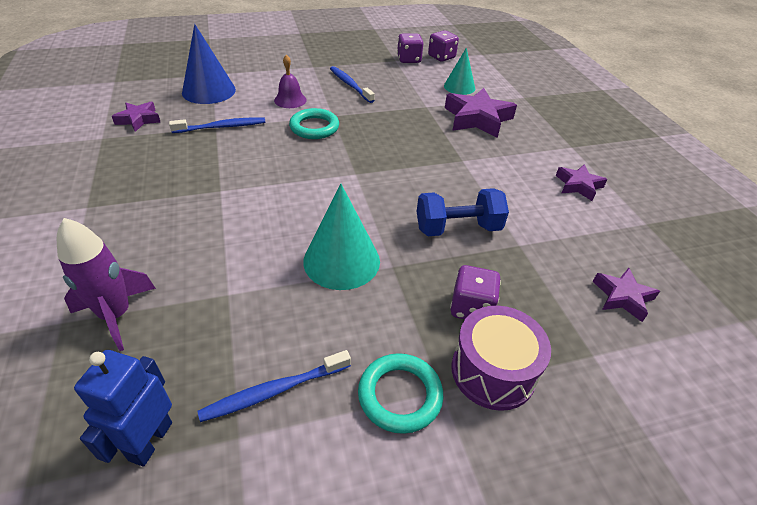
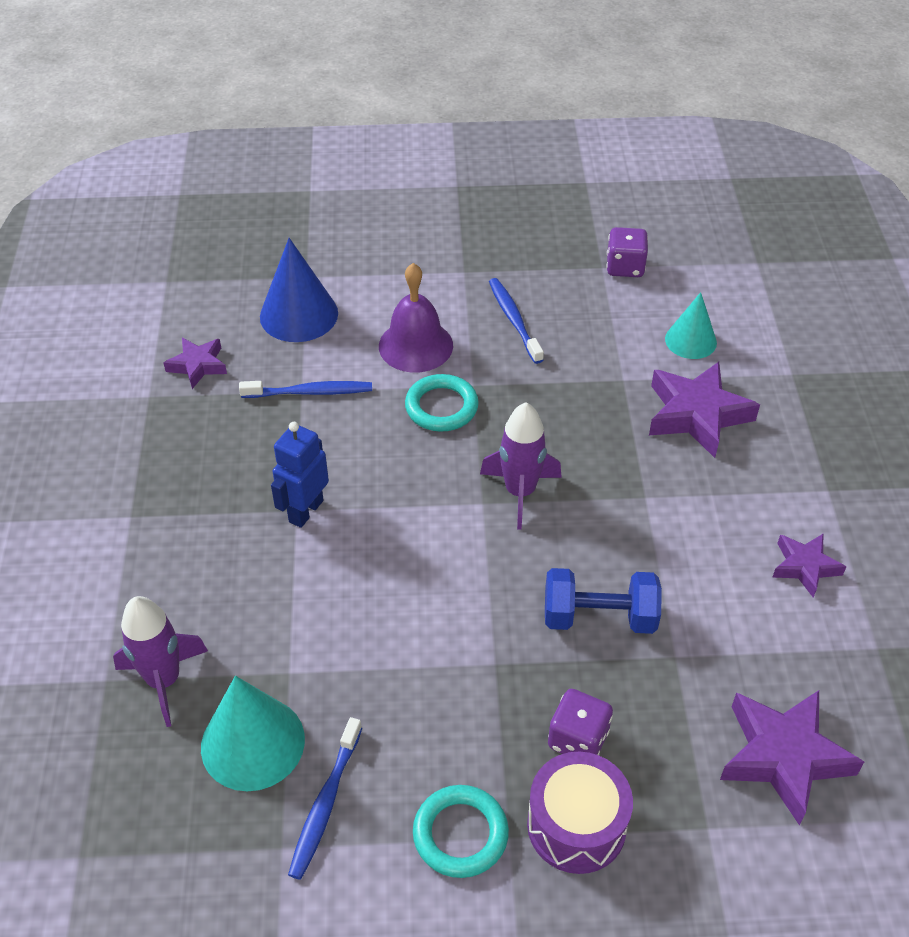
camera: 15 degrees right, 5 degrees up
blue robot [74,350,172,466] -> blue robot moved to [271,422,329,528]
blue toothbrush [198,350,351,422] -> blue toothbrush turned 60 degrees counterclockwise [288,717,362,880]
purple bell [274,55,307,108] -> purple bell [379,263,453,372], size x1.52
turquoise cone [303,184,380,290] -> turquoise cone moved to [201,676,305,791]
purple dice [428,30,459,62] -> none
purple star [593,268,660,322] -> purple star [720,690,864,825], size x1.73
none -> purple rocket [480,402,562,530]

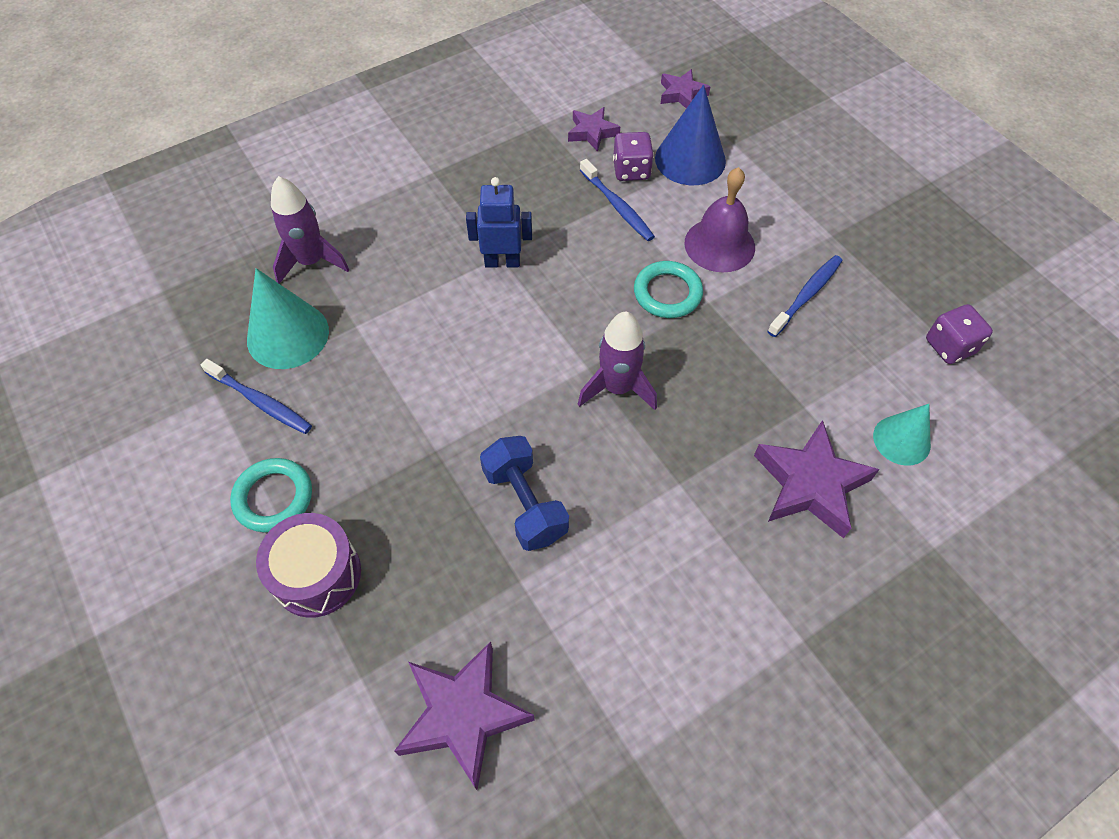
camera: 60 degrees right, 10 degrees up
blue toothbrush [288,717,362,880] -> blue toothbrush turned 135 degrees counterclockwise [201,359,312,434]
purple dice [548,689,613,755] -> purple dice moved to [613,132,654,181]
purple star [772,534,846,597] -> purple star moved to [661,69,710,108]

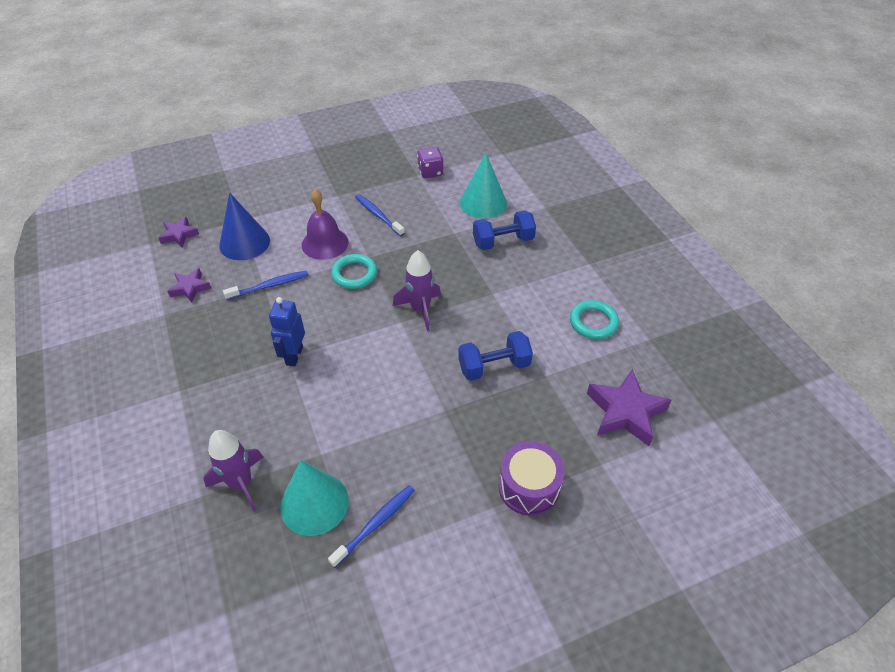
camera: 80 degrees left, 10 degrees down
turquoise ring [230,458,312,532] -> turquoise ring moved to [570,300,619,339]
purple dice [613,132,654,181] -> none
purple star [754,420,880,538] -> blue dumbbell [473,210,536,250]
turquoise cone [873,404,931,466] -> turquoise cone [460,153,507,219], size x1.55

